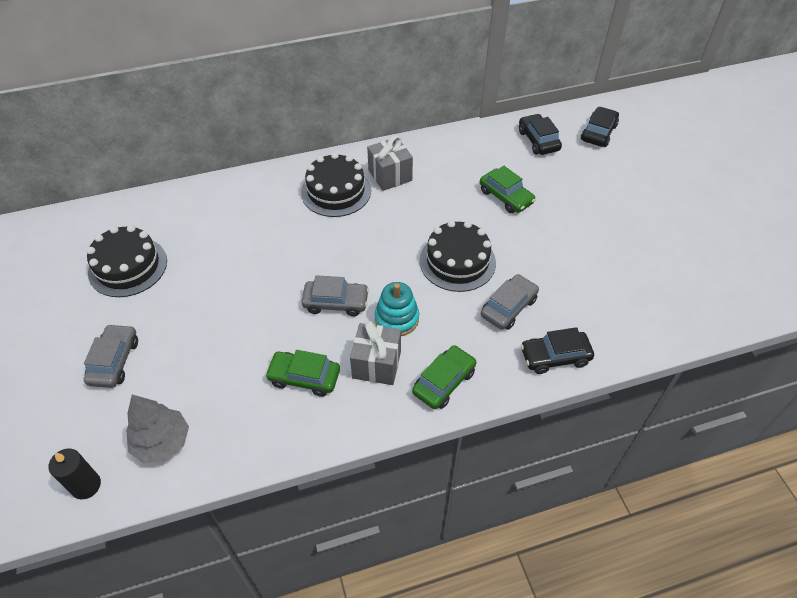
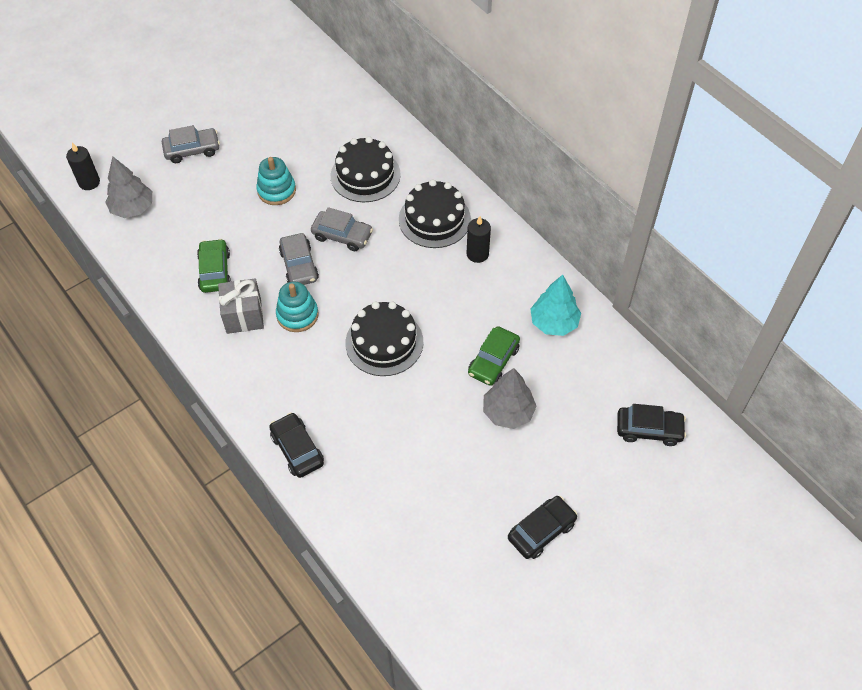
camera: 70 degrees right, 5 degrees up
black cake [87,225,167,297] -> black cake moved to [331,136,401,202]
grey gift [367,135,413,191] -> black candle [467,216,491,263]
green car [412,345,476,409] -> none
grey car [481,274,539,330] -> grey car moved to [311,207,373,251]
black car [519,114,562,155] -> black car moved to [508,496,577,559]
none -> turquoise stacking toy [256,157,296,205]
none -> grey tree [483,368,537,429]
none -> turquoise tree [530,275,581,336]

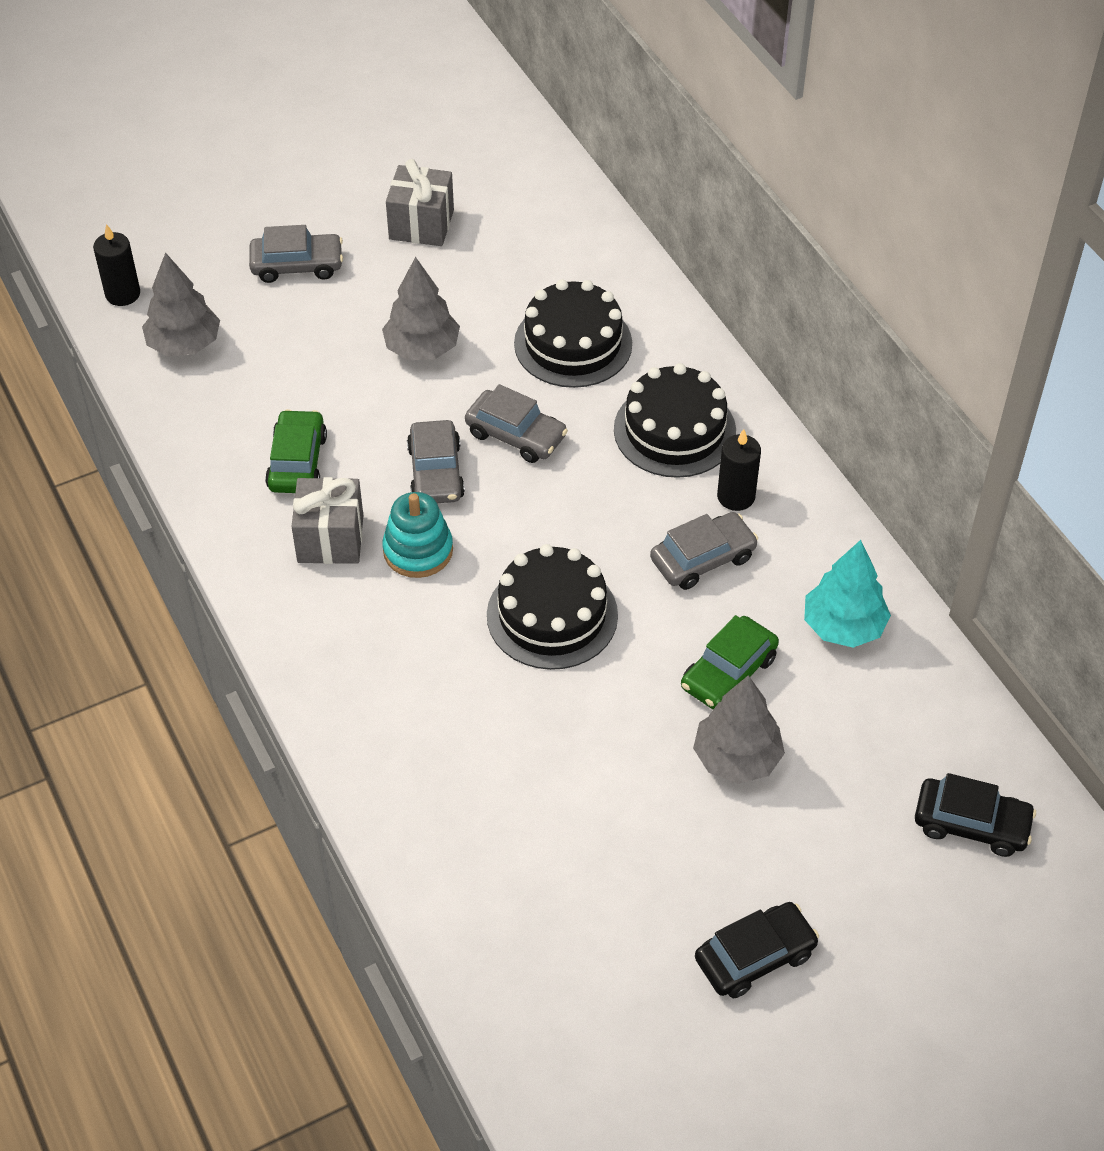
camera: 10 degrees right, 5 degrees down
turquoise stacking toy [256,157,296,205] -> grey tree [382,257,460,360]
black car [269,412,324,478] -> none
none -> grey gift [386,159,454,246]
none -> grey car [650,512,758,590]

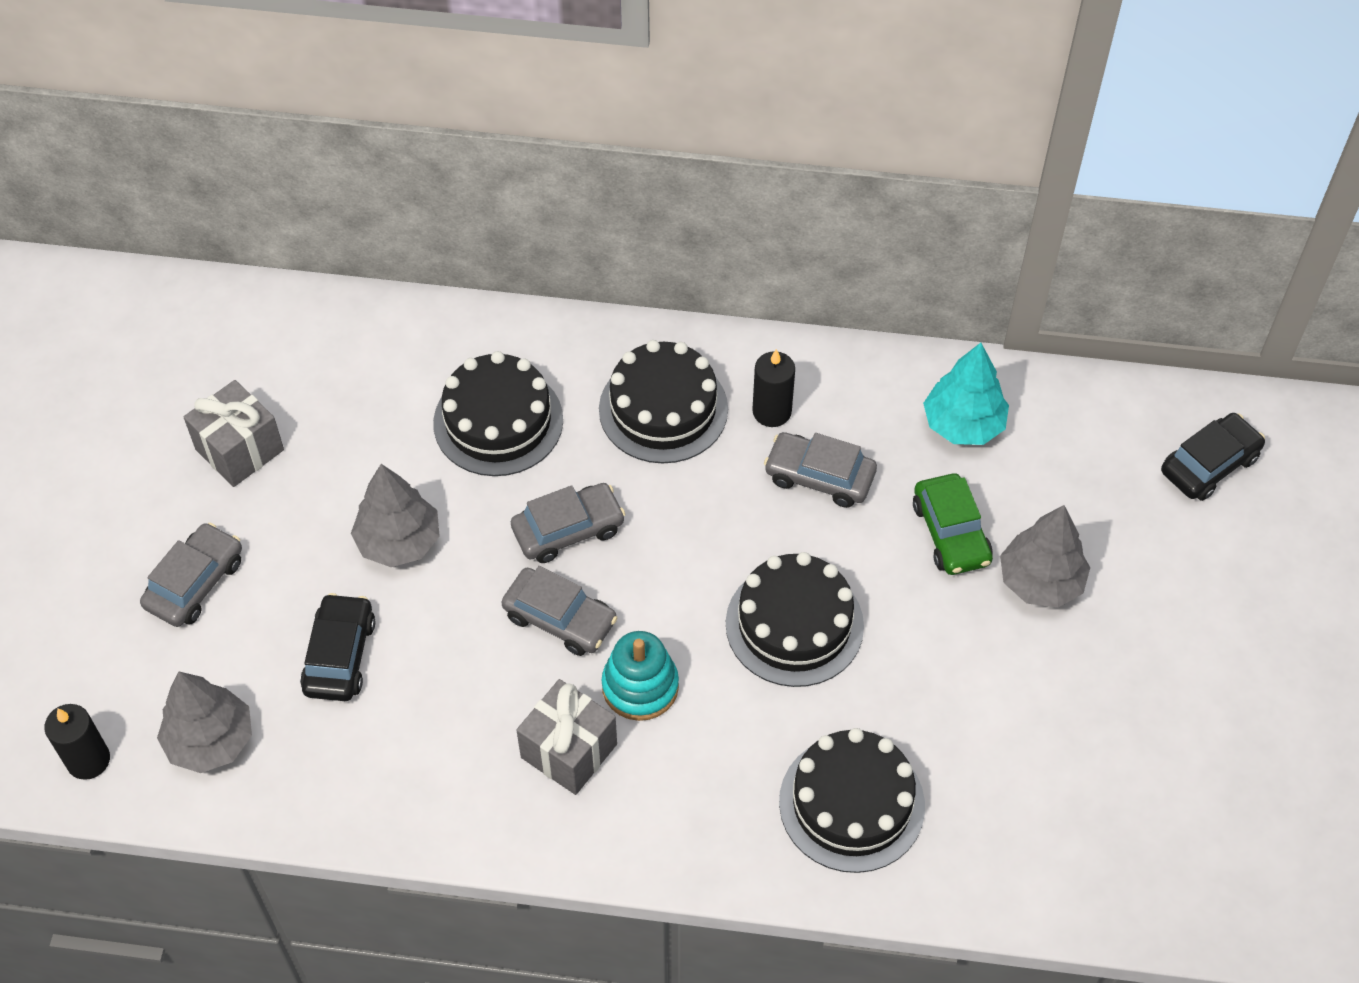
camera: 55 degrees left, 5 degrees up
green car [265,409,327,493] -> none
grey car [650,512,758,590] -> grey car turned 75 degrees counterclockwise [764,432,877,508]
black car [695,902,819,998] -> black car moved to [300,593,375,701]
none -> black cake [779,728,925,873]

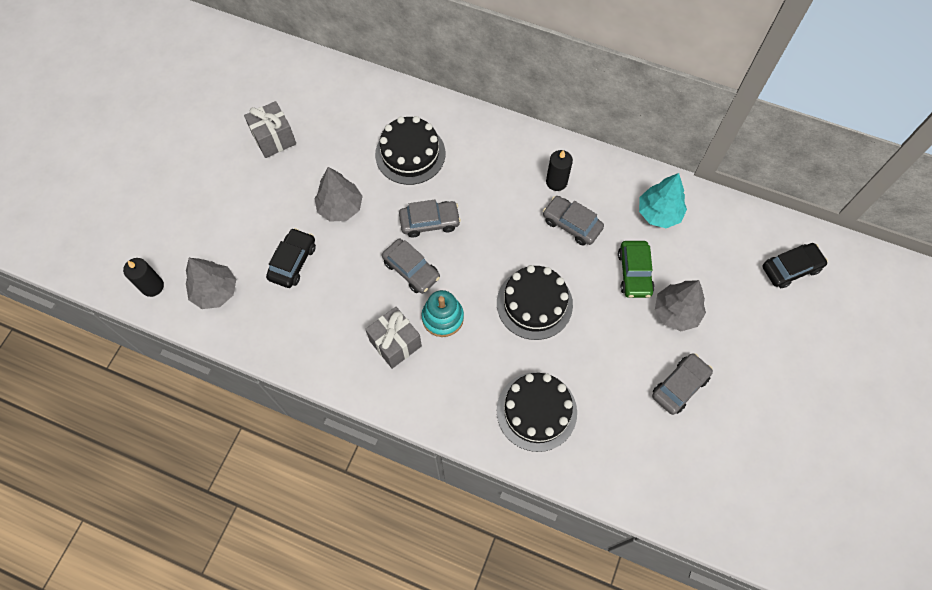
camera: 15 degrees right, 10 degrees up
grey car [140,523,242,627] -> grey car moved to [652,353,713,415]
black cake [599,340,728,464] -> none

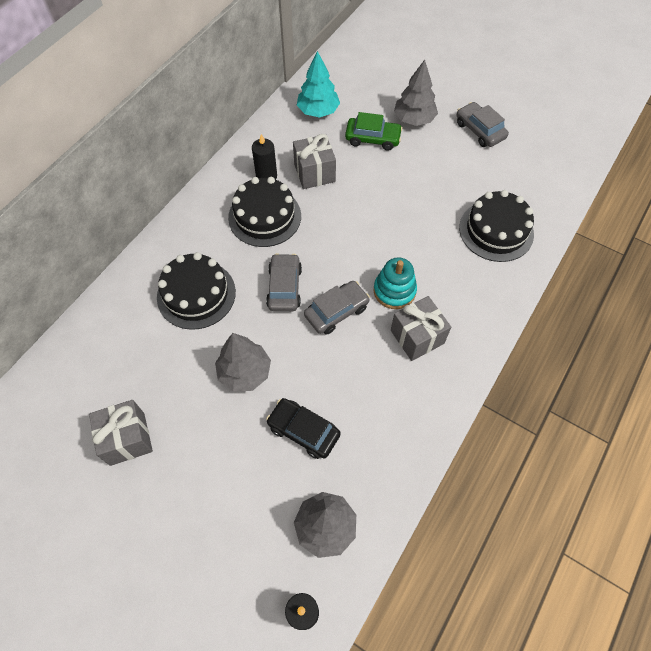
camera: 80 degrees left, 5 degrees down
black cake [497,265,573,340] -> black cake moved to [228,177,301,247]
grey car [543,196,604,246] -> grey gift [293,134,336,189]
black car [763,243,828,288] -> none

